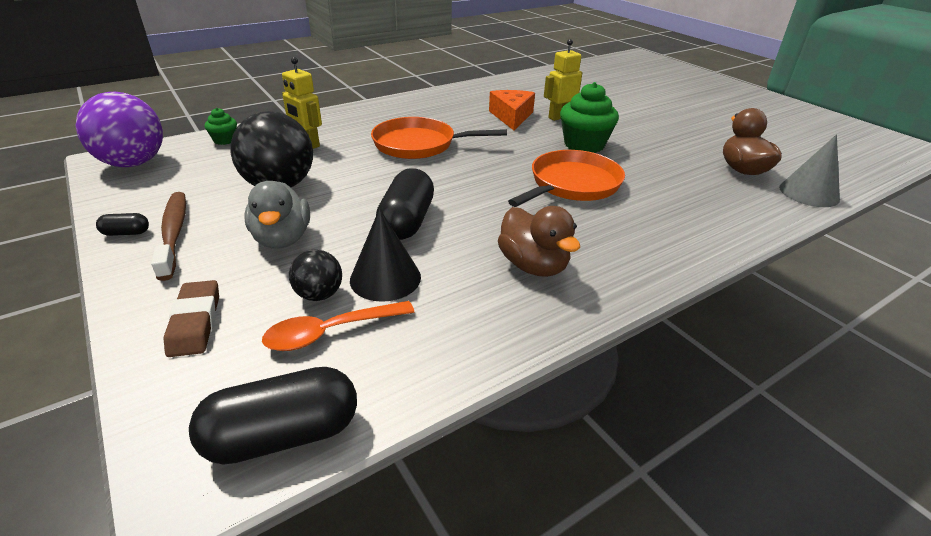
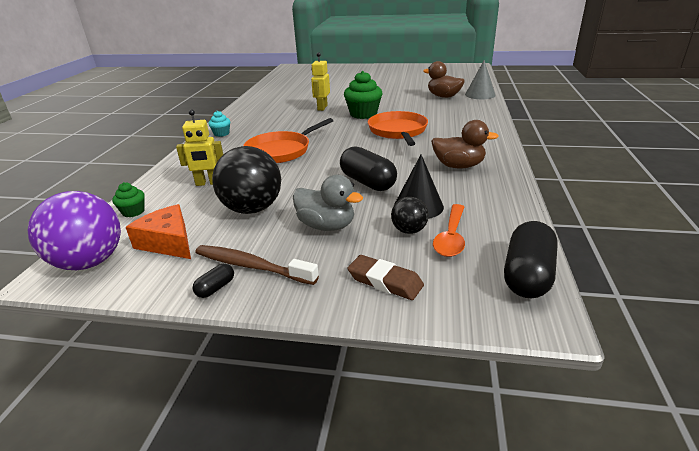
camera: 45 degrees left, 5 degrees down
orange cheese [489,90,535,130] -> orange cheese moved to [125,204,191,259]
none -> turquoise cupcake [208,111,230,137]

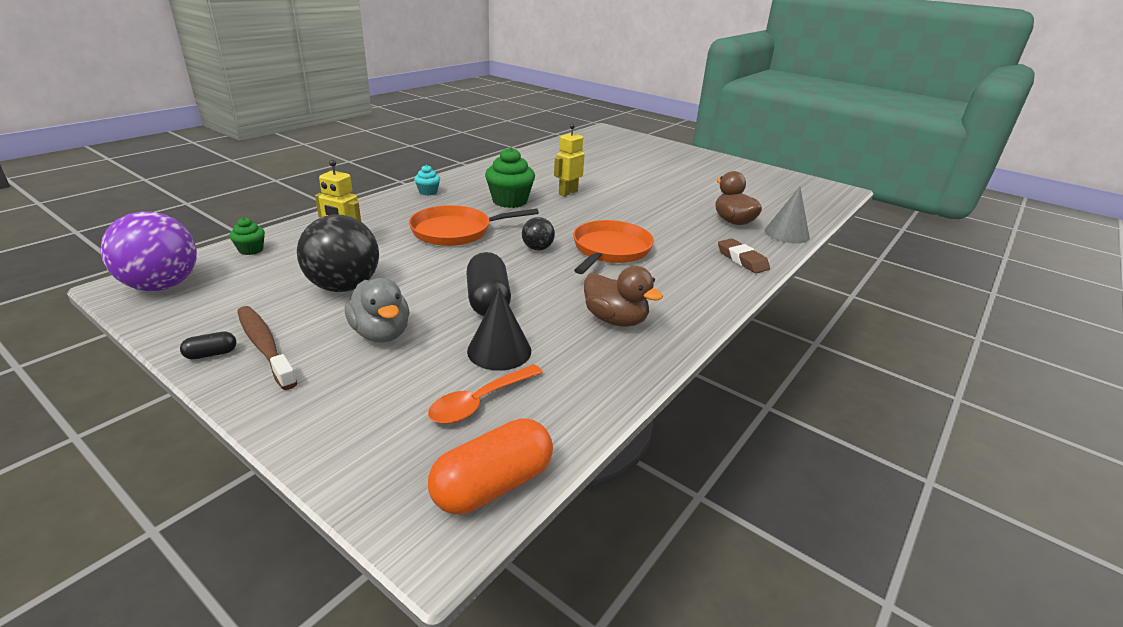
camera: 25 degrees right, 0 degrees up
orange cheese [125,204,191,259] -> none
green cupcake [344,71,383,119] -> green cupcake moved to [485,147,535,208]
brown eraser [347,255,424,300] -> brown eraser moved to [718,238,770,274]
black ball [391,197,429,234] -> black ball moved to [522,217,555,250]
black capsule [504,221,558,298] -> orange capsule [428,418,553,514]

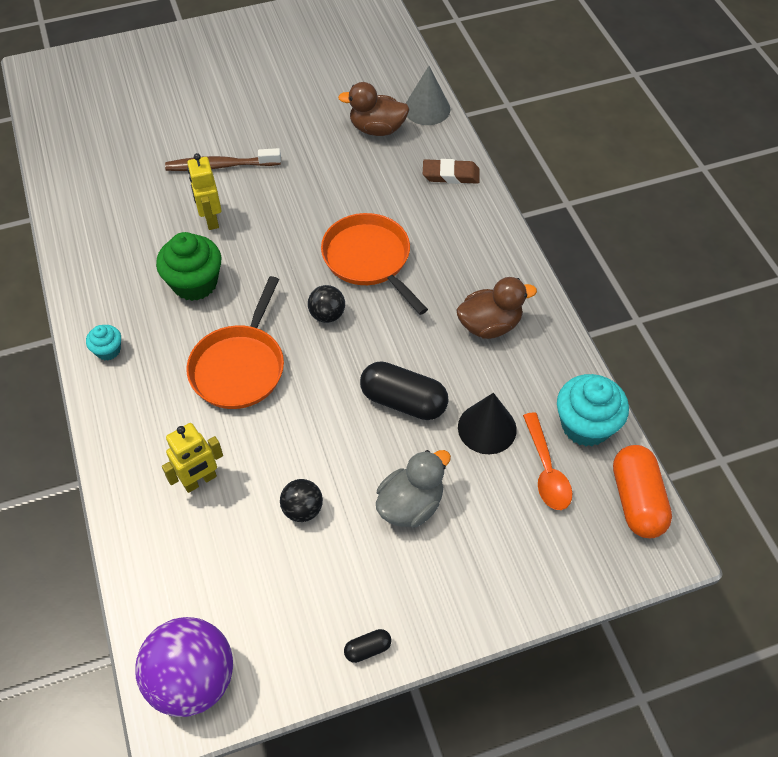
camera: 55 degrees left, 25 degrees up
black capsule [180,331,236,360] -> black capsule turned 60 degrees clockwise [344,629,391,663]
green cupcake [229,217,265,255] -> none
brown toothbrush [237,306,297,390] -> brown toothbrush moved to [165,148,281,171]
black ball [297,215,379,292] -> black ball [280,479,323,522], size x0.51
grey duck [345,278,410,342] -> grey duck turned 45 degrees counterclockwise [376,450,451,528]
none -> turquoise cupcake [557,374,629,446]

